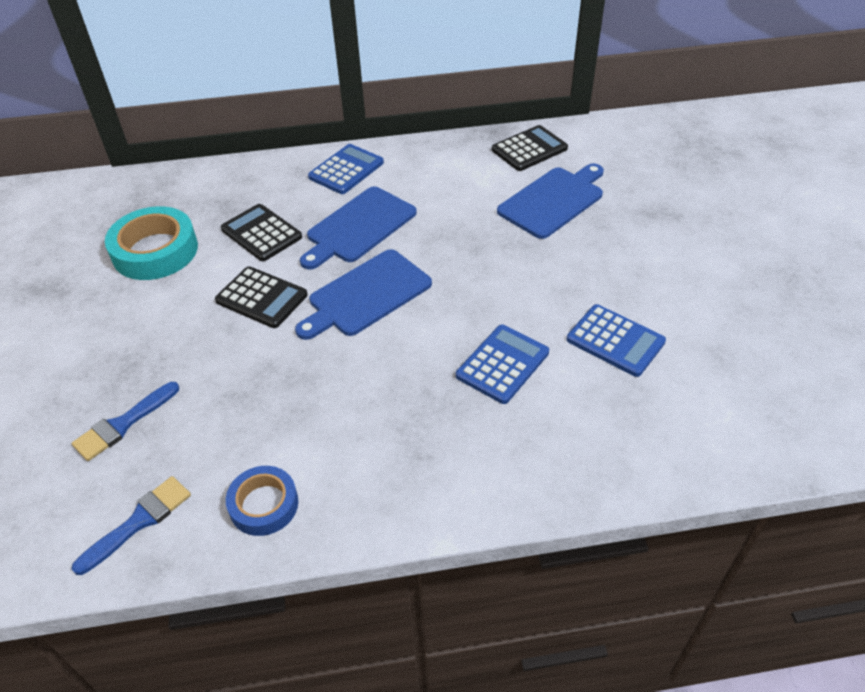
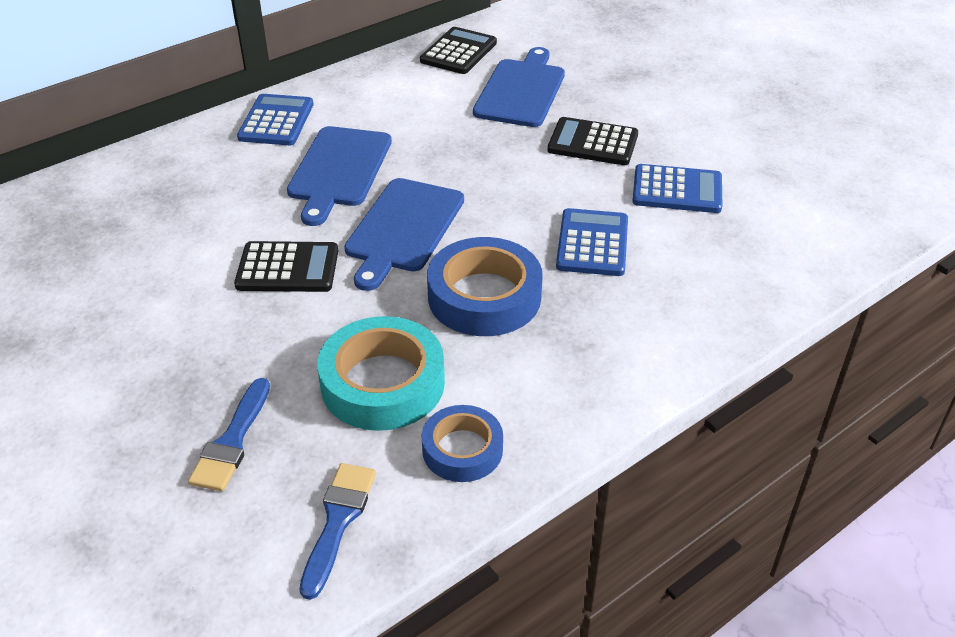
camera: 30 degrees left, 5 degrees down
turquoise tape [105,206,198,280] -> turquoise tape moved to [317,316,445,431]
black calculator [221,204,302,261] -> black calculator moved to [548,117,638,165]
none -> blue tape [427,237,543,336]

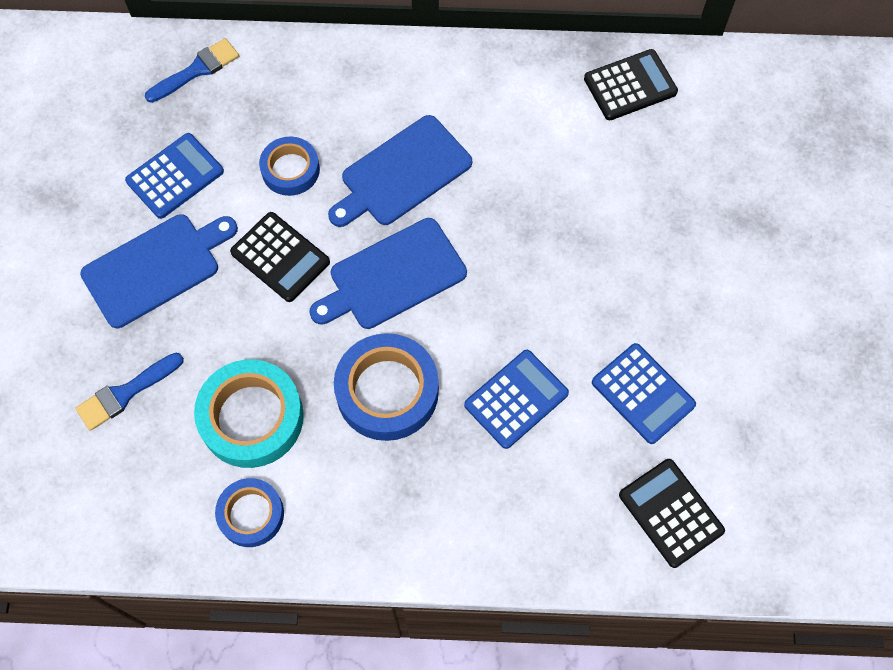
camera: 40 degrees right, 25 degrees up
blue calculator [237,94,313,145] -> blue calculator moved to [125,133,224,219]
blue brush [300,463,376,600] -> blue brush moved to [145,38,239,103]
blue cutting board [473,47,565,127] -> blue cutting board moved to [80,214,238,328]
black calculator [548,117,638,165] -> black calculator moved to [619,459,725,568]
none -> blue tape [259,137,320,196]

